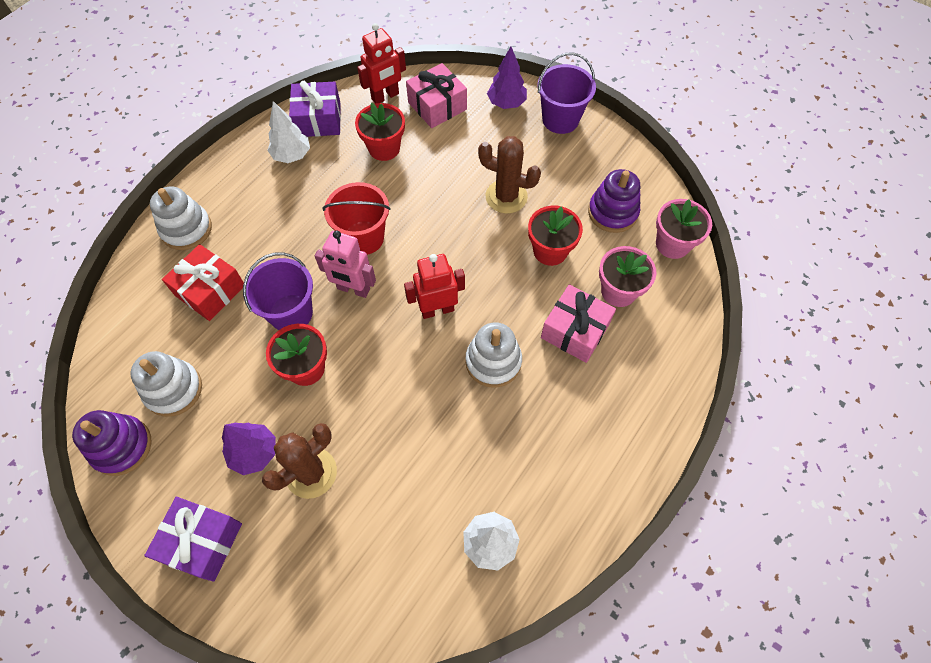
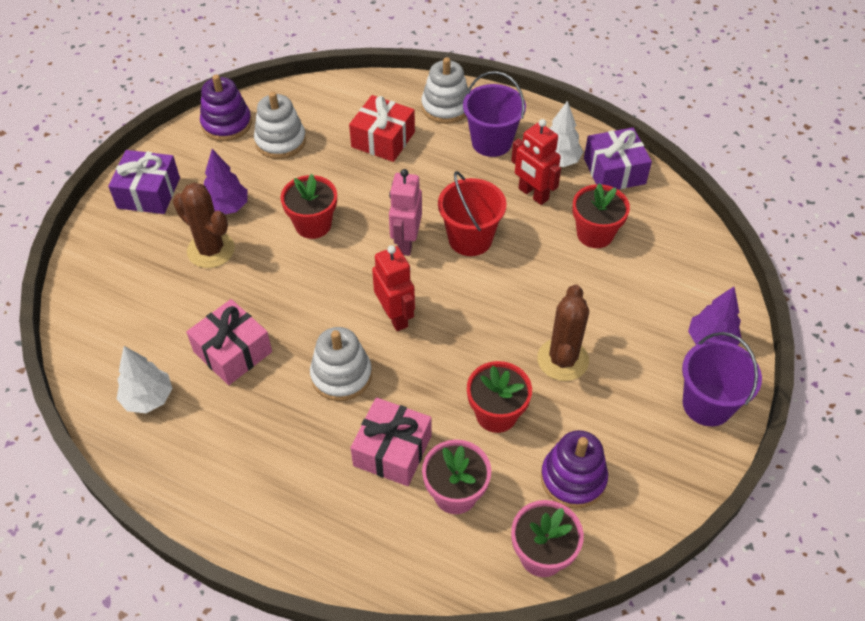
camera: 80 degrees right, 10 degrees down
purple bucket [243,252,313,330] -> purple bucket moved to [463,71,526,157]
red robot [357,23,406,104] -> red robot moved to [511,119,561,205]
pink gift [406,63,467,128] -> pink gift moved to [186,299,272,385]

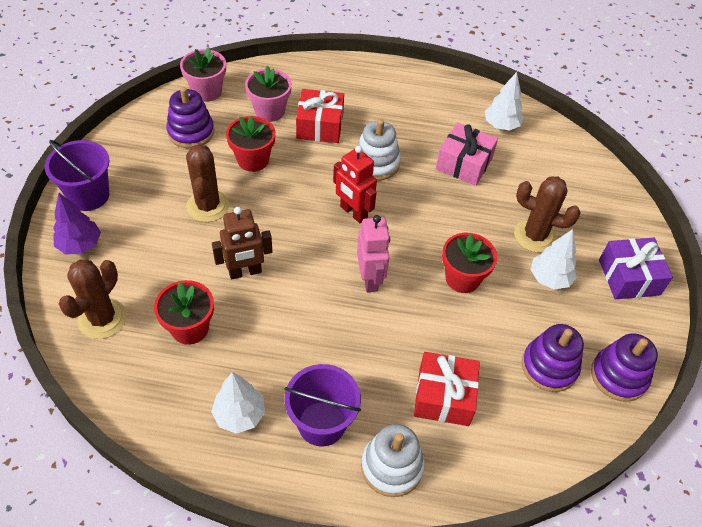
camera: 160 degrees right, 0 degrees up
purple tree [204,149,248,214] -> white tree [531,229,577,290]
white stacking toy [254,92,306,159] -> purple stacking toy [522,324,584,392]
pink gift [350,397,431,486] -> red gift [296,89,344,143]
red bucket [438,171,506,256] -> none
red robot [511,119,561,205] -> none
purple gift [584,128,652,189] -> none
none -> brown cactus [58,260,127,339]
none -> brown robot [212,207,273,279]

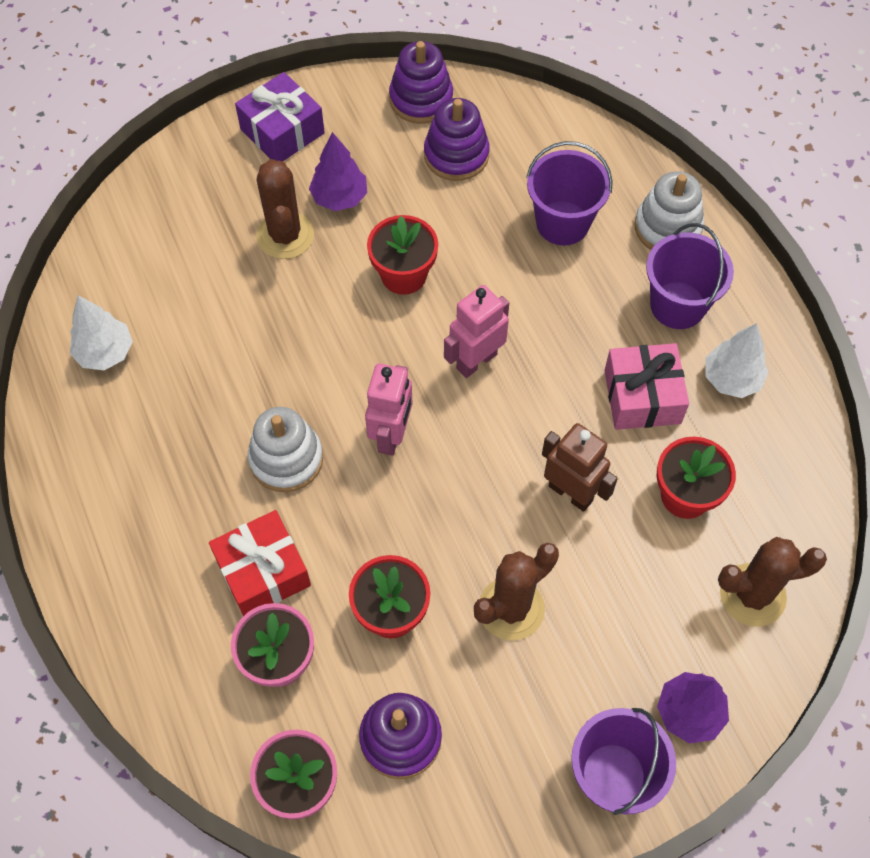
camera: 120 degrees left, 10 degrees up
red robot [333,146,377,223] -> pink robot [365,364,413,456]
red gift [414,352,480,426] -> purple bucket [526,141,613,245]
pink gift [436,122,498,186] -> pink gift moved to [604,343,689,430]
white tree [531,229,577,290] -> purple tree [309,132,367,211]

